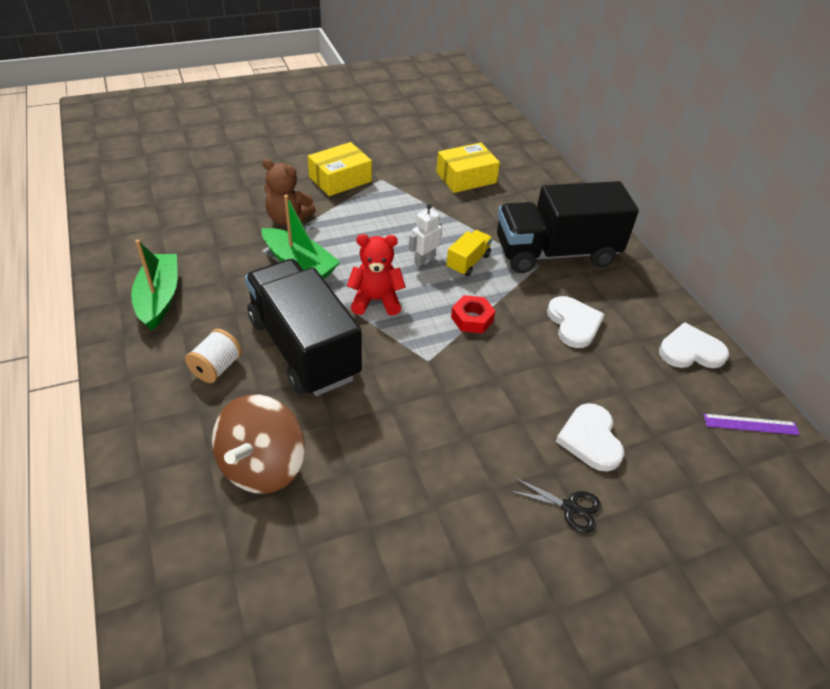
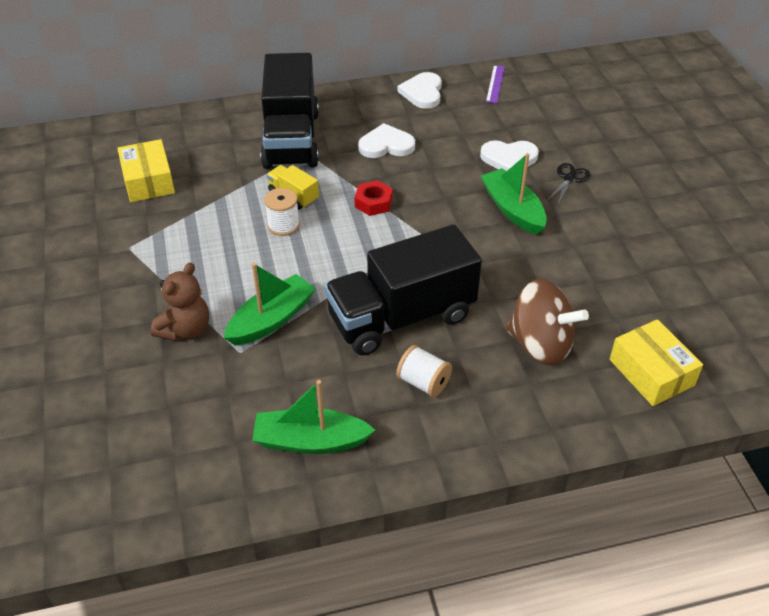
camera: 80 degrees left, 0 degrees up
yellow box [308,142,372,196] -> yellow box moved to [610,319,703,406]
red teddy bear [347,234,406,316] -> none
white robot [409,204,442,266] -> white spool [264,188,300,236]
none -> green boat [481,153,547,235]

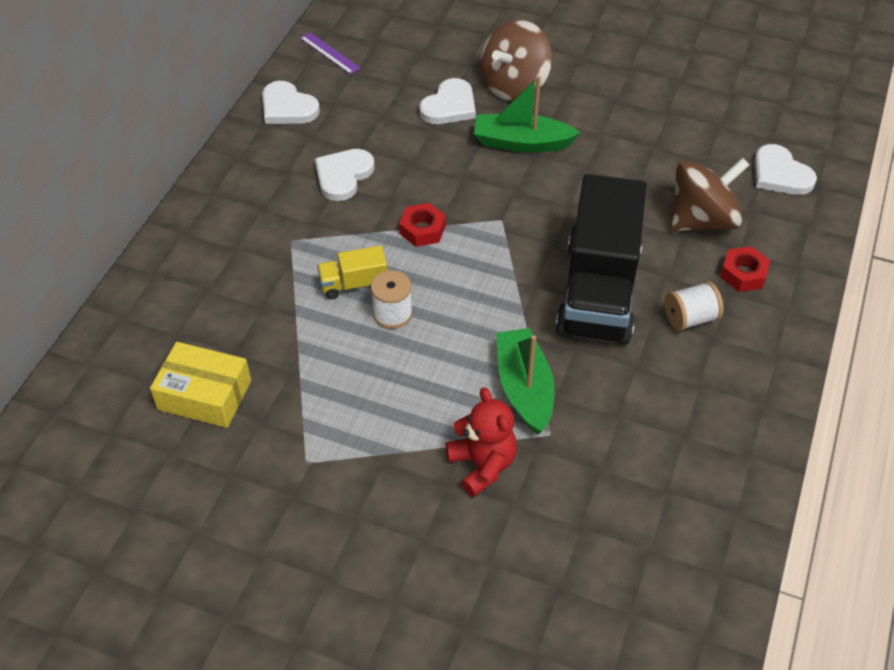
camera: 55 degrees left, 5 degrees up
brown teddy bear [151,262,209,341] -> red teddy bear [446,387,517,497]
green boat [252,380,375,454] -> none
black truck [260,53,319,169] -> none
black scissors [548,163,590,205] -> brown spinning top [480,20,552,101]
yellow box [610,319,703,406] -> white heart [754,144,817,195]
none -> red nut [720,246,771,292]

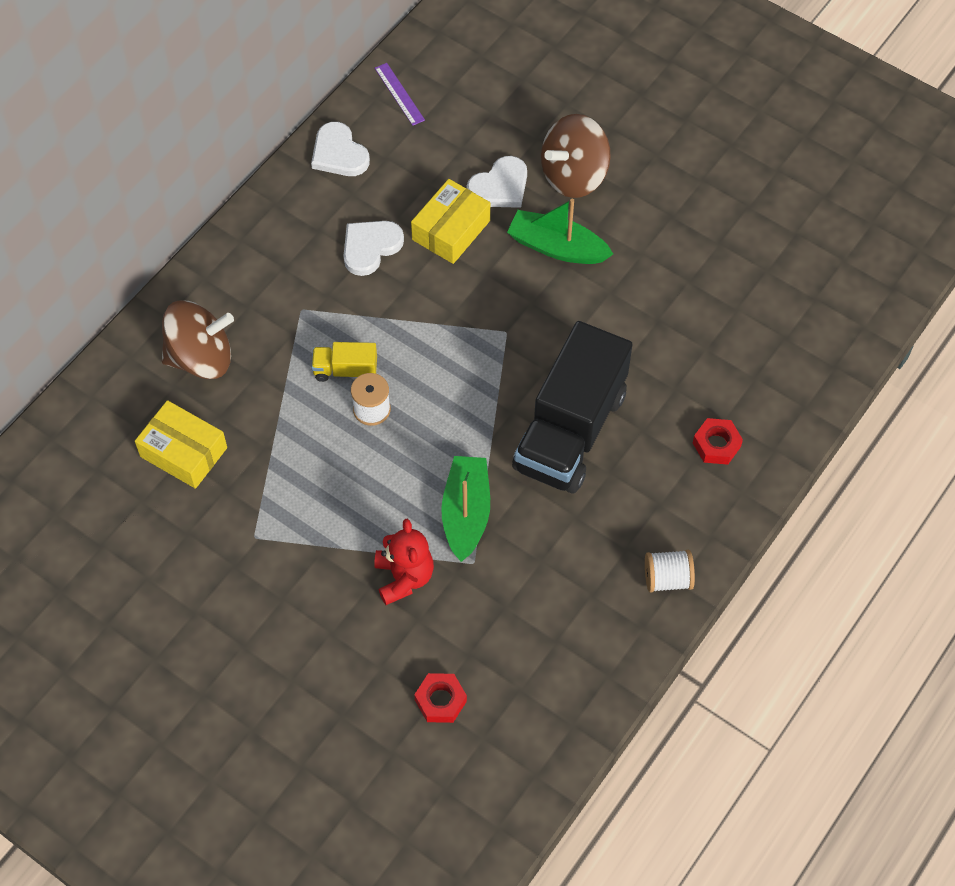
camera: 15 degrees right, 10 degrees up
red nut [399,203,446,247] -> red nut moved to [414,673,467,723]
white spool [664,281,723,331] -> white spool moved to [645,550,695,593]
brown spinning top [670,157,750,231] -> brown spinning top moved to [162,301,234,379]
white heart [754,144,817,195] -> none
none -> yellow box [411,179,490,264]

